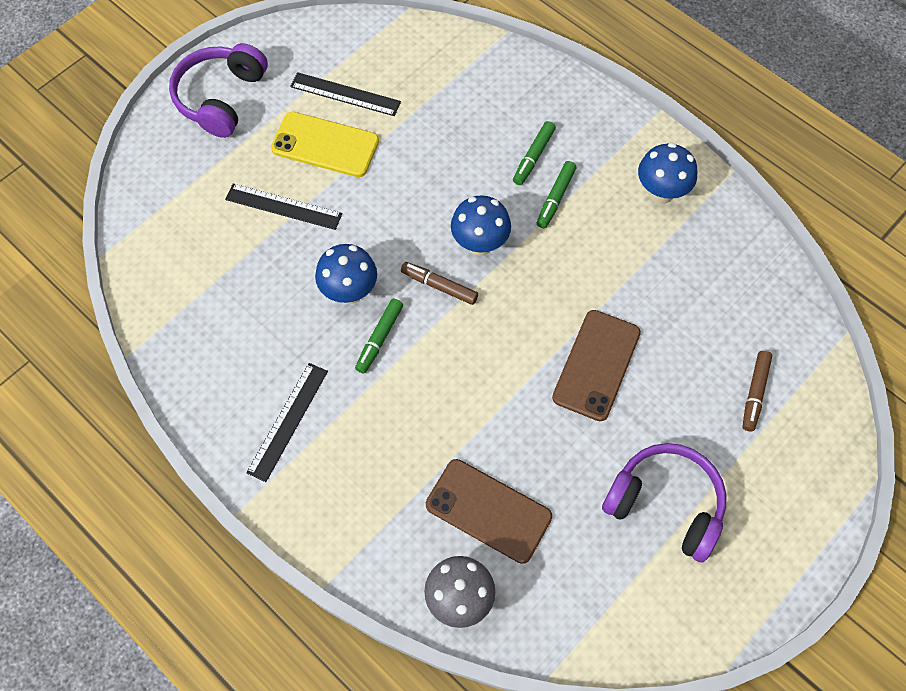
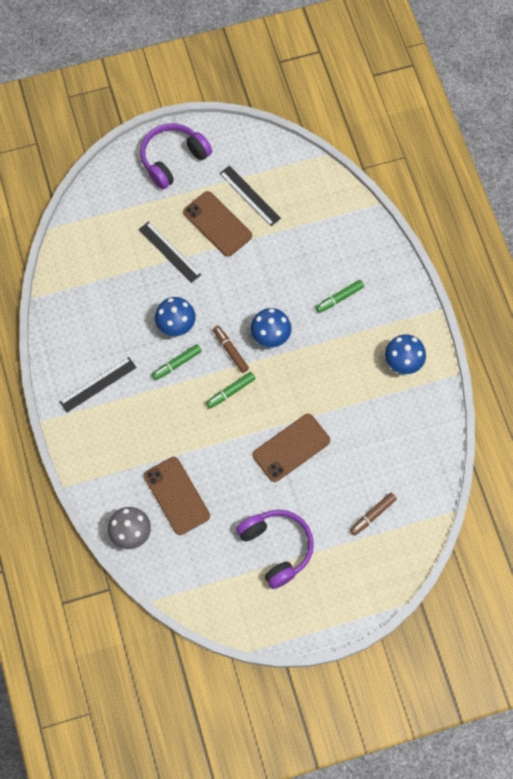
camera: 30 degrees right, 5 degrees up
yellow phone [271,112,379,177] -> brown phone [183,191,252,257]
green marker [537,161,576,228] -> green marker moved to [206,372,255,409]

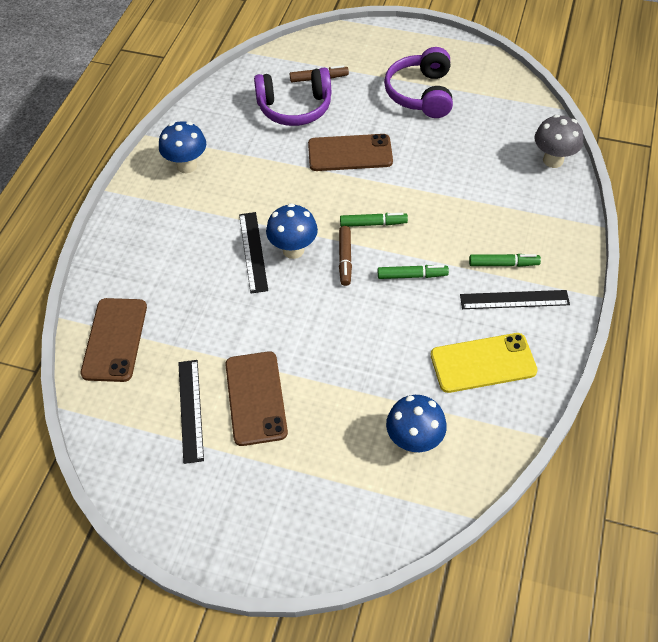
camera: 145 degrees left, 15 degrees down
black ruler [139,221,202,283] -> black ruler moved to [239,212,268,294]
purple headphones [140,123,212,189] -> purple headphones moved to [254,67,331,126]
brown phone [144,457,210,535] -> brown phone moved to [81,298,147,382]
blue mushroom [155,297,196,336] -> blue mushroom moved to [386,395,447,453]
green marker [315,280,364,313] -> green marker moved to [469,254,541,267]
none -> yellow phone [431,333,538,393]

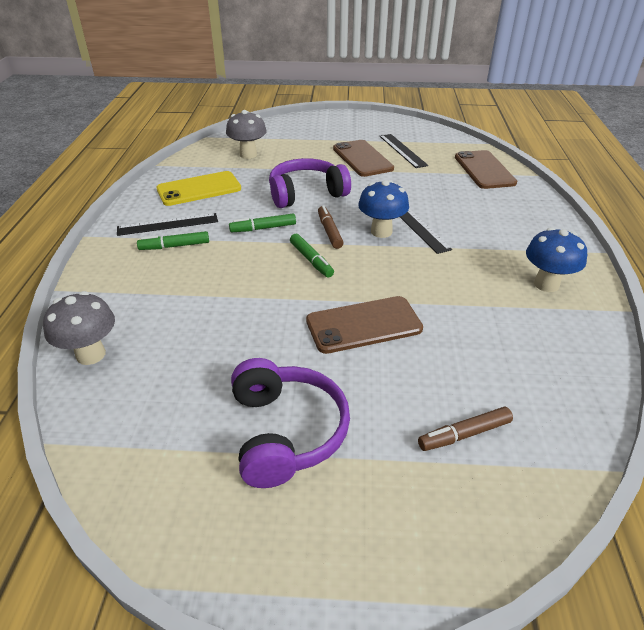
camera: 165 degrees right, 15 degrees down
purple headphones [254,67,331,126] -> purple headphones moved to [269,158,351,208]
green marker [340,213,408,227] -> green marker turned 105 degrees counterclockwise [290,234,334,278]
blue mushroom [386,395,447,453] -> grey mushroom [226,110,267,159]

